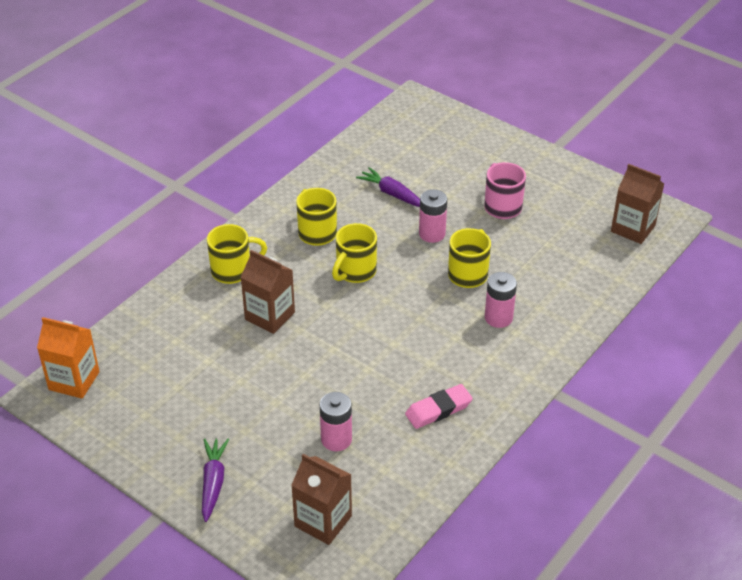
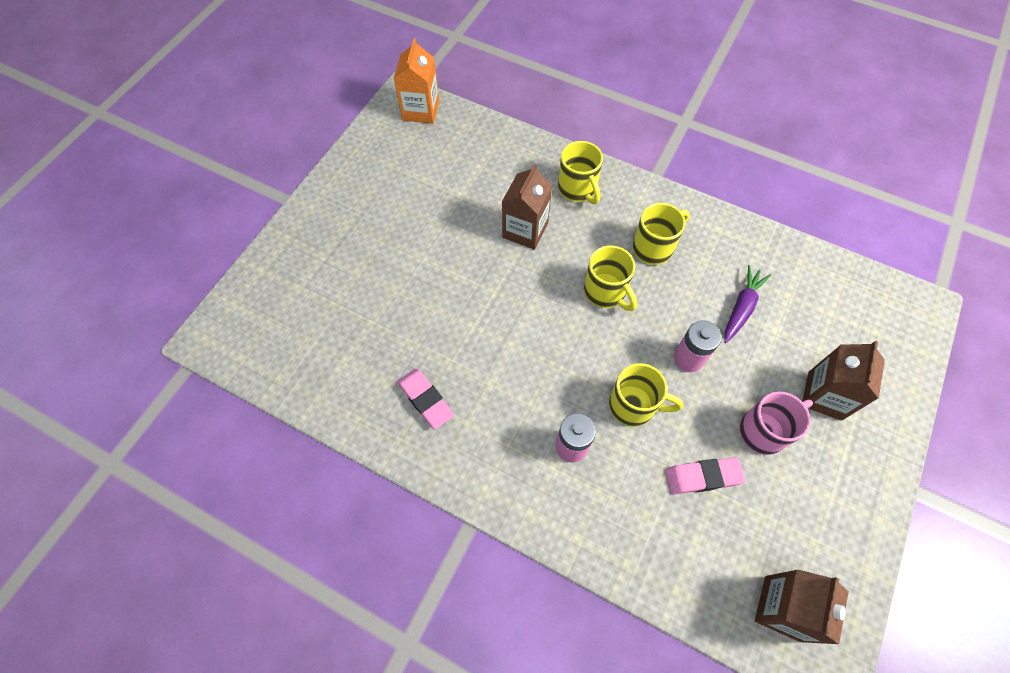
camera: 80 degrees right, 20 degrees up
purple carrot [202,439,229,522] -> none
brown carton [291,454,352,545] -> brown carton moved to [802,341,885,420]
pink battery [320,392,352,451] -> none
yellow mug [332,223,377,283] -> yellow mug turned 150 degrees counterclockwise [584,245,637,311]
none -> pink eraser [665,457,746,494]

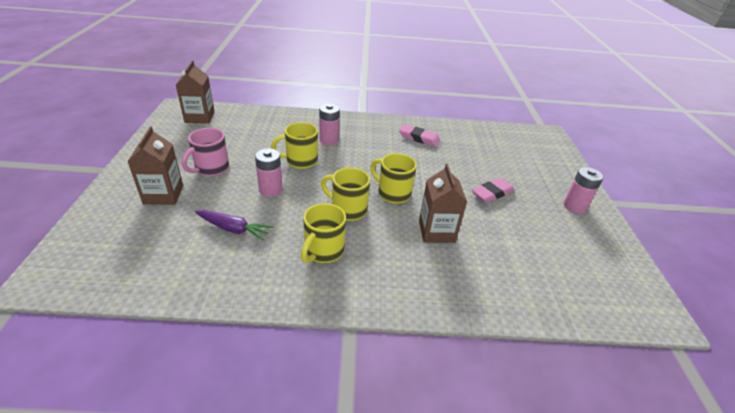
camera: 150 degrees right, 25 degrees down
orange carton [394,38,439,124] -> none
yellow mug [558,141,603,204] -> yellow mug moved to [370,153,417,204]
pink eraser [665,457,746,494] -> pink eraser moved to [472,178,514,203]
purple carrot [724,265,771,343] -> purple carrot turned 75 degrees counterclockwise [195,210,273,241]
none -> pink battery [563,167,603,214]

